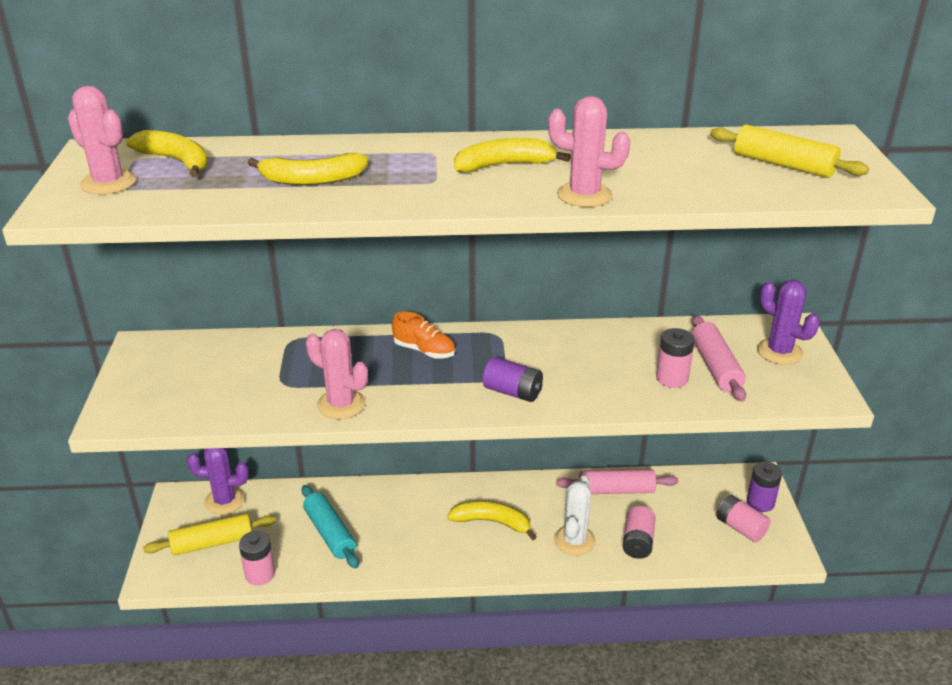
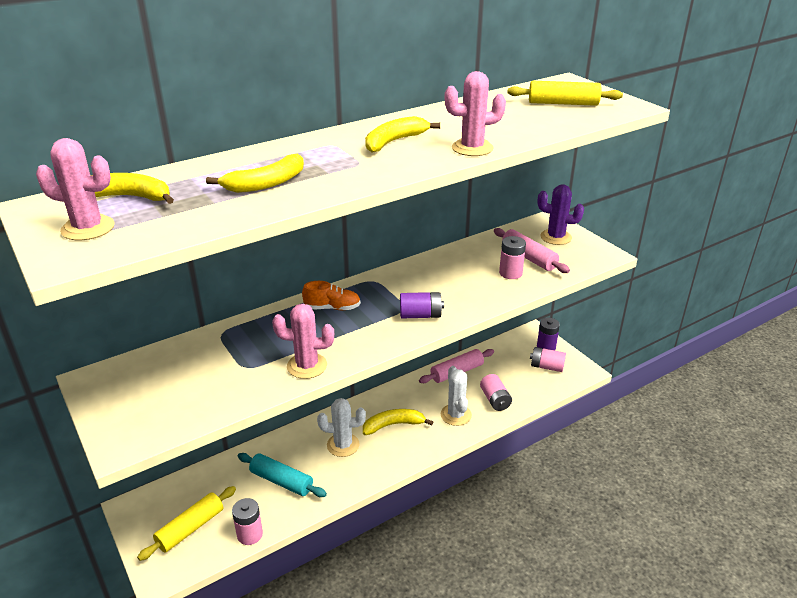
camera: 30 degrees left, 0 degrees up
purple cactus [187,448,249,515] -> none
none -> white cactus [317,398,366,457]

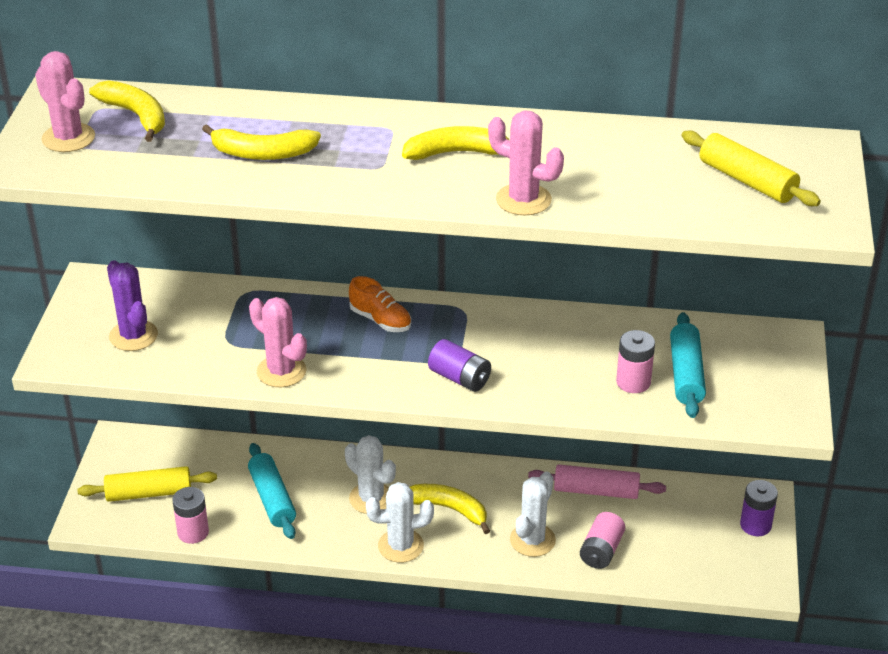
camera: 40 degrees right, 5 degrees up
pink rolling pin [494,228,570,273] -> turquoise rolling pin [670,312,706,418]
pink battery [530,347,566,372] -> none
purple cactus [538,185,584,245] -> purple cactus moved to [107,260,158,351]
none -> white cactus [366,482,434,563]

